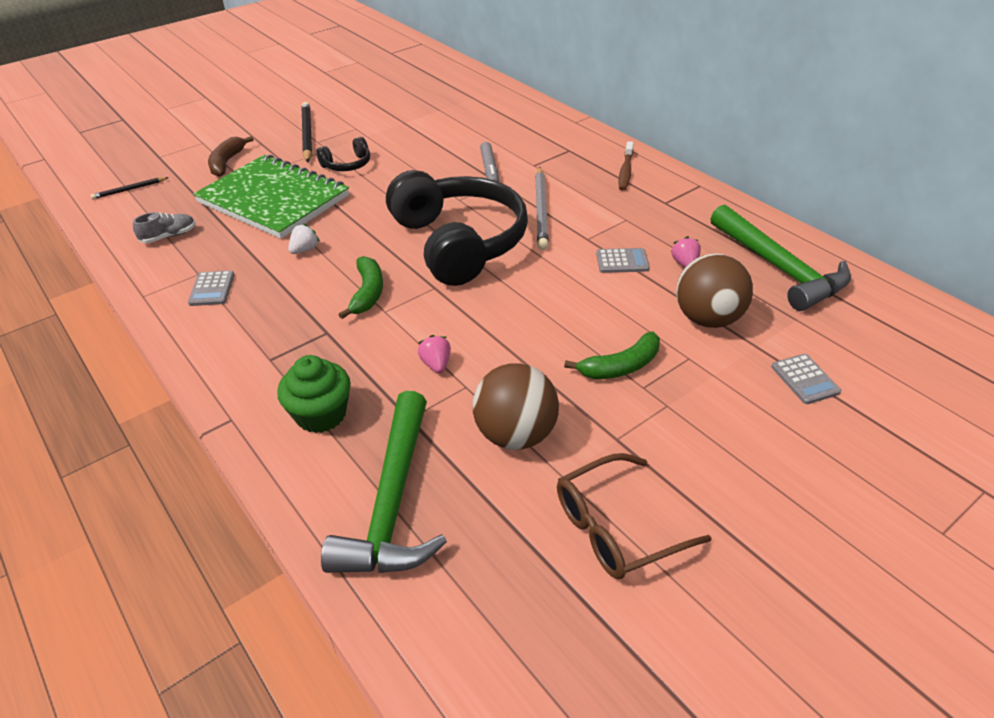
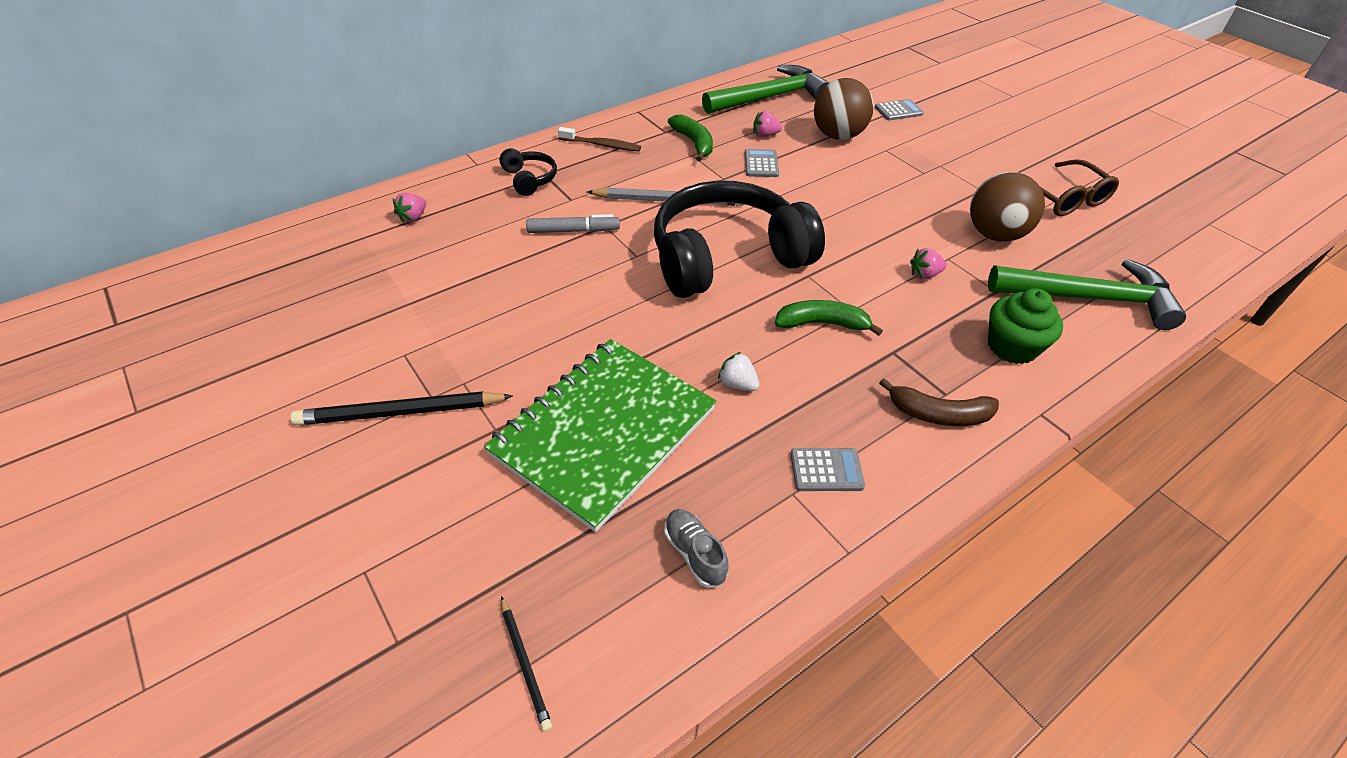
camera: 90 degrees left, 5 degrees up
brown banana [208,136,254,177] -> brown banana moved to [879,378,999,426]
black headphones [317,137,370,171] -> black headphones moved to [499,148,557,196]
green banana [564,332,660,379] -> green banana moved to [668,115,713,161]
none -> pink strawberry [393,193,426,223]

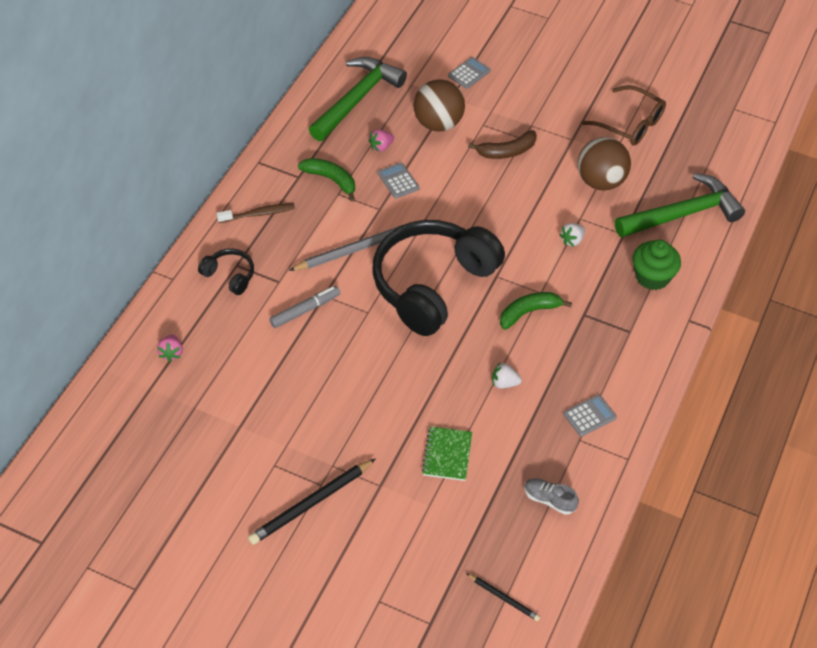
camera: 30 degrees left, 5 degrees up
green notebook [484,339,716,532] -> green notebook [422,426,472,481], size x0.43
brown banana [879,378,999,426] -> brown banana moved to [468,130,537,159]
pink strawberry [910,248,947,280] -> white strawberry [559,223,585,247]

